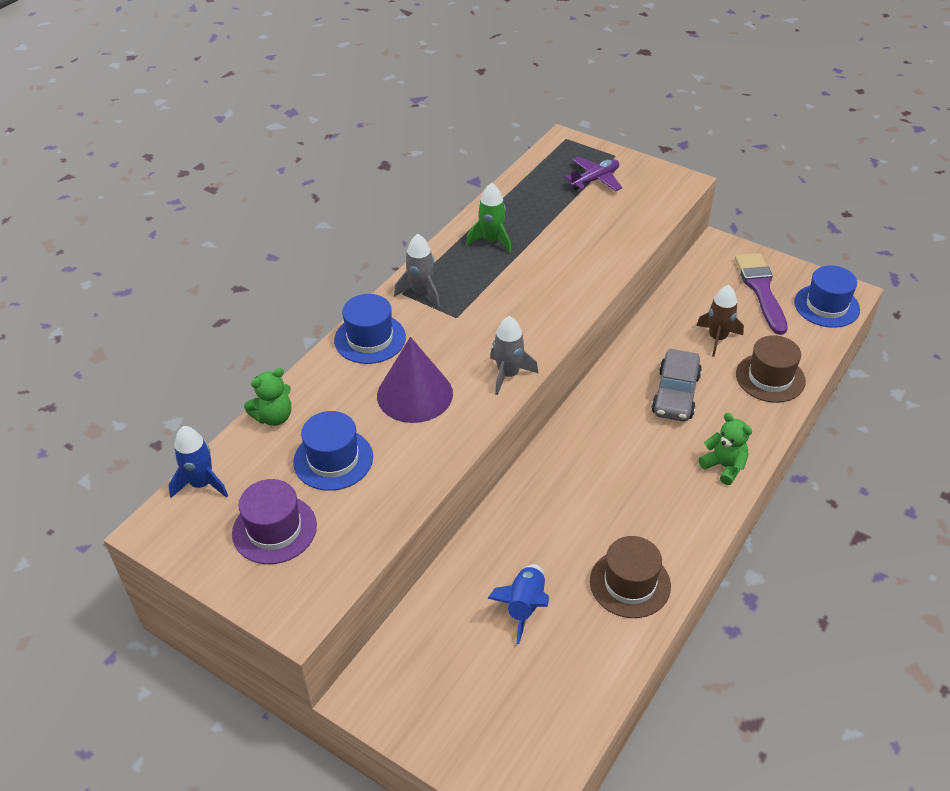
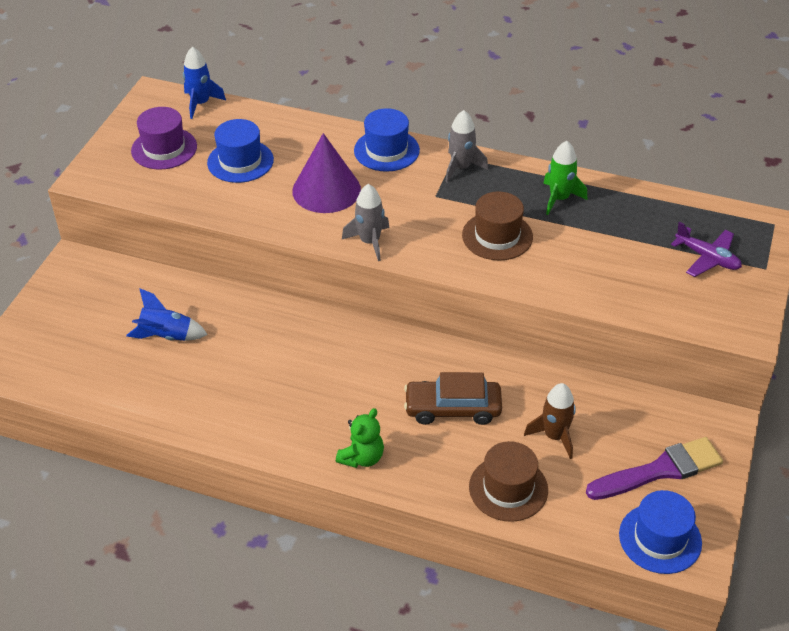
camera: 75 degrees right, 0 degrees up
green teddy bear [244,368,291,426] -> none
brown hat [590,536,671,618] -> brown hat moved to [462,191,533,261]
grey car [652,349,702,421] -> brown car [404,372,502,425]

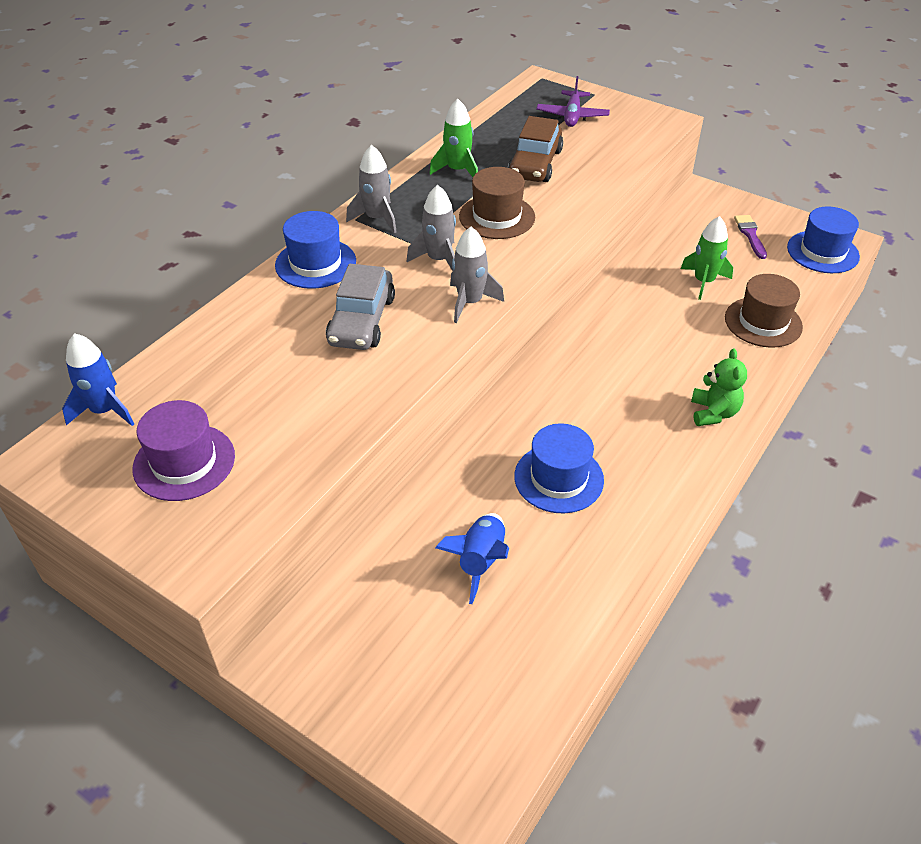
camera: 75 degrees left, 0 degrees up
blue hat [207,119,274,183] -> blue hat moved to [514,423,604,513]
purple cone [292,133,361,213] -> grey car [326,264,395,350]
green teddy bear [336,408,384,468] -> green teddy bear turned 45 degrees clockwise [691,349,747,426]
brown car [404,372,502,425] -> brown car moved to [508,116,563,182]
brown rocket [524,383,576,459] -> green rocket [681,216,733,300]
purple brush [586,437,723,500] -> purple brush [734,215,767,259], size x0.55
purple plane [671,221,742,277] -> purple plane turned 135 degrees clockwise [536,76,610,127]
none -> grey rocket [407,185,456,271]

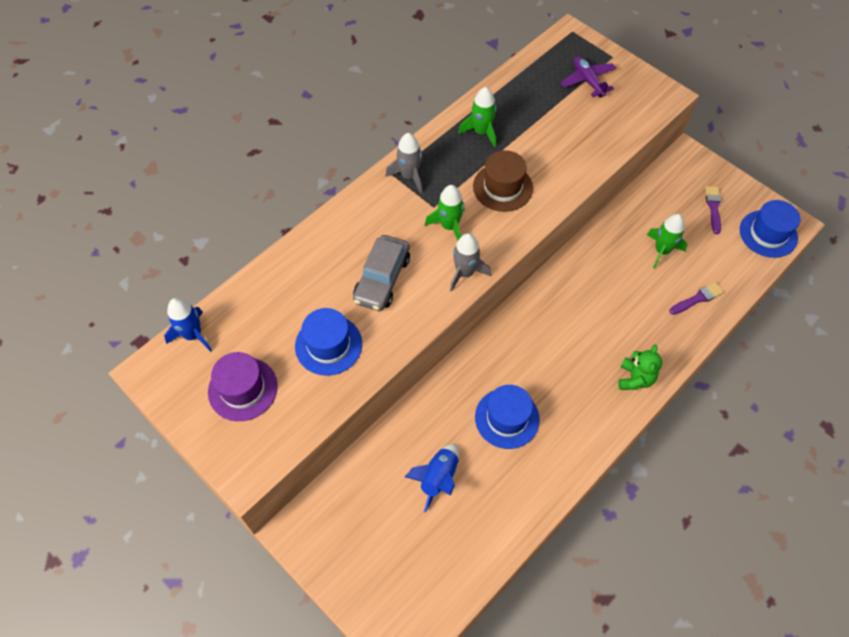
camera: 10 degrees right, 15 degrees up
blue hat [275,211,356,289] -> blue hat moved to [295,308,362,376]
grey rocket [407,185,456,271] -> green rocket [425,185,465,241]
brown car [508,116,563,182] -> none
purple plane [536,76,610,127] -> purple plane turned 135 degrees clockwise [560,56,616,98]
brown hat [725,274,803,348] -> purple brush [669,282,724,315]

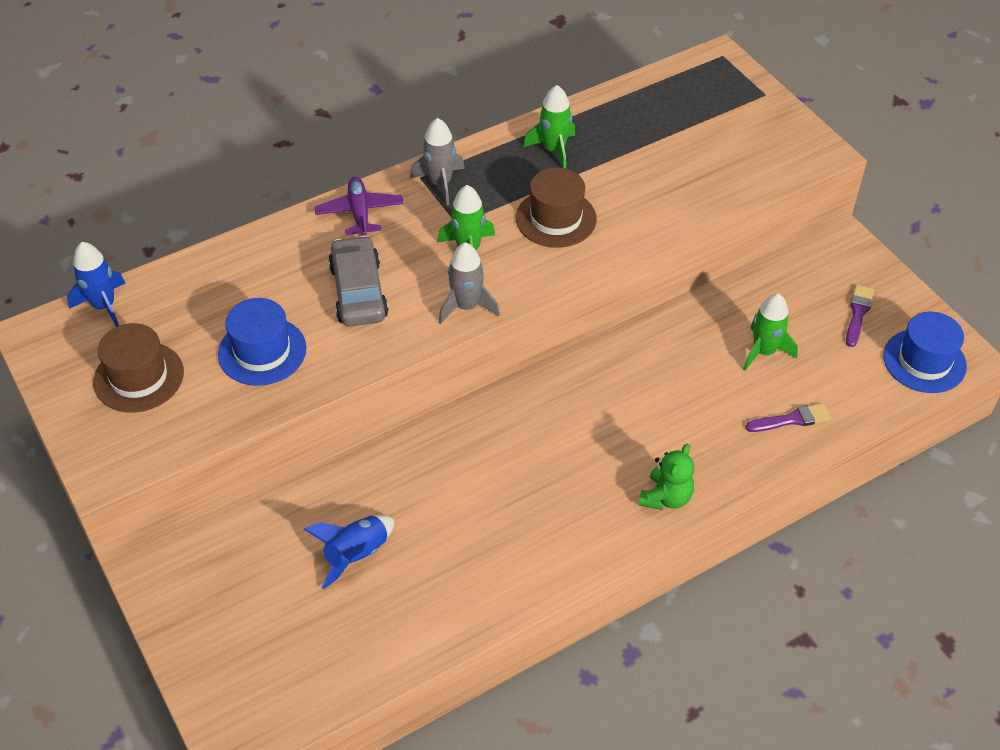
camera: 15 degrees right, 10 degrees down
purple hat [208,352,278,421] -> brown hat [93,323,184,413]
grey car [353,235,410,311] -> grey car turned 135 degrees clockwise [328,235,388,327]
blue hat [475,385,540,449] -> none
purple plane [560,56,616,98] -> purple plane moved to [314,177,404,236]

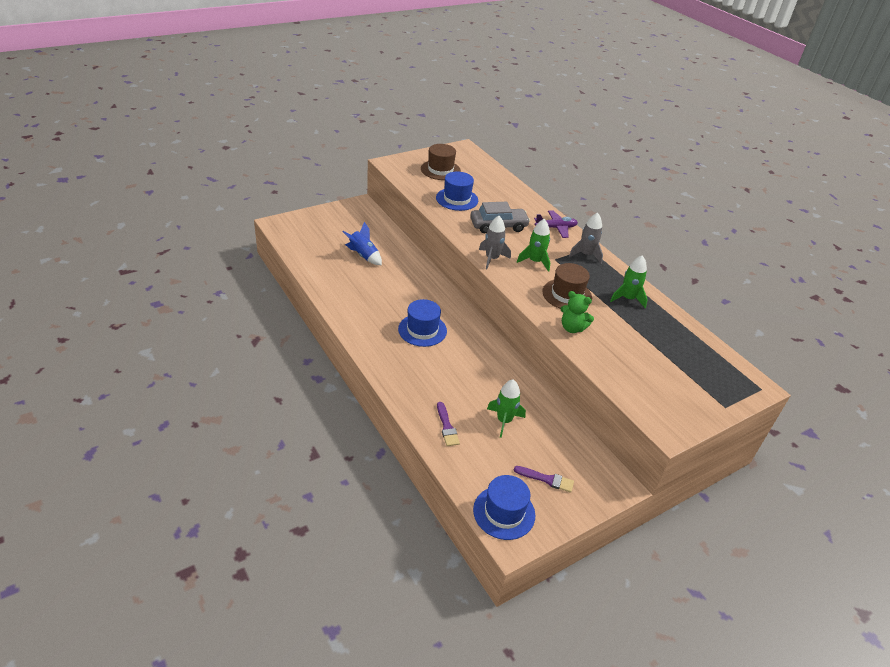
camera: 85 degrees right, 10 degrees down
blue rocket [67,242,126,327] -> none
green teddy bear [639,444,694,510] -> green teddy bear moved to [561,291,594,333]
none -> blue hat [398,299,447,347]

